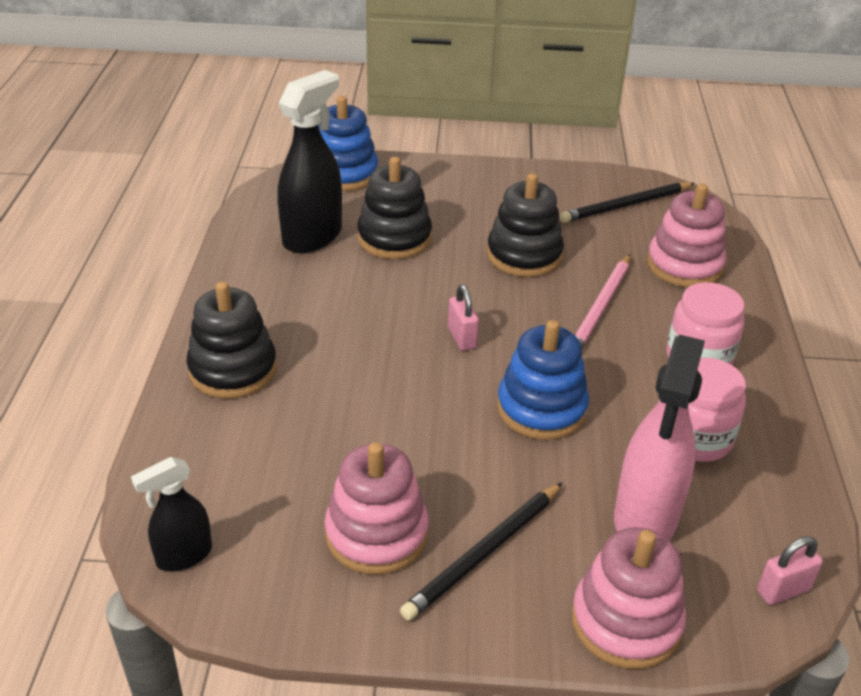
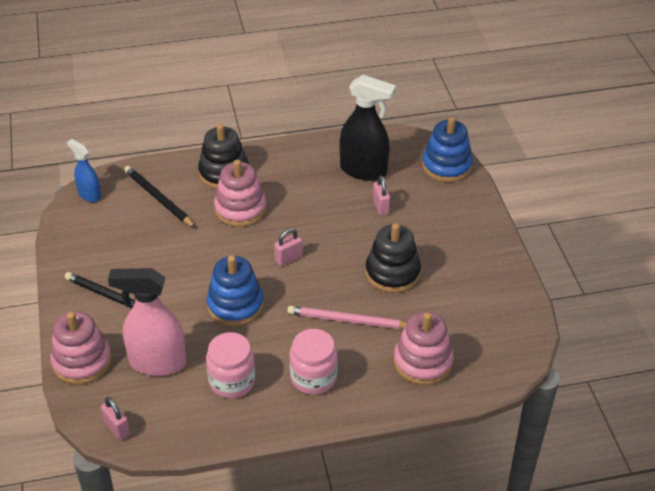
camera: 75 degrees right, 5 degrees up
black spray bottle [131,457,212,571] -> blue spray bottle [67,139,101,202]
pink stacking toy [325,442,429,575] -> pink stacking toy moved to [214,160,266,227]
black stacking toy [357,157,432,259] -> pink padlock [373,176,390,215]
black pencil [560,182,695,223] -> black pencil moved to [124,166,196,228]

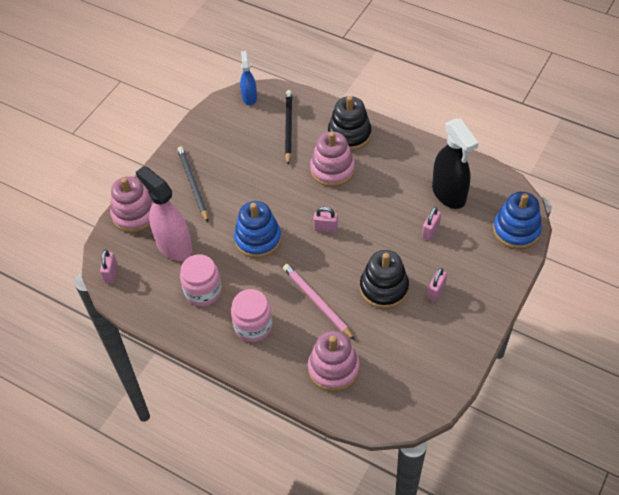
camera: 45 degrees right, 10 degrees up
none -> pink padlock [427,268,447,302]

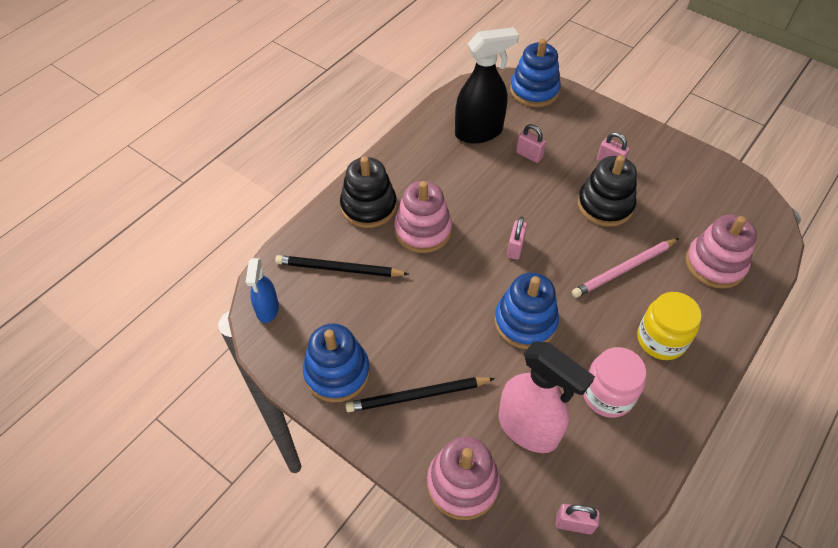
camera: 85 degrees left, 0 degrees up
pink spray bottle [136,166,192,261] -> pink spray bottle turned 105 degrees counterclockwise [498,341,595,453]
pink jar [231,289,273,342] -> yellow jar [637,292,702,360]
blue spray bottle [240,51,257,105] -> blue spray bottle turned 90 degrees counterclockwise [246,258,279,323]
none -> blue stacking toy [303,324,370,402]

